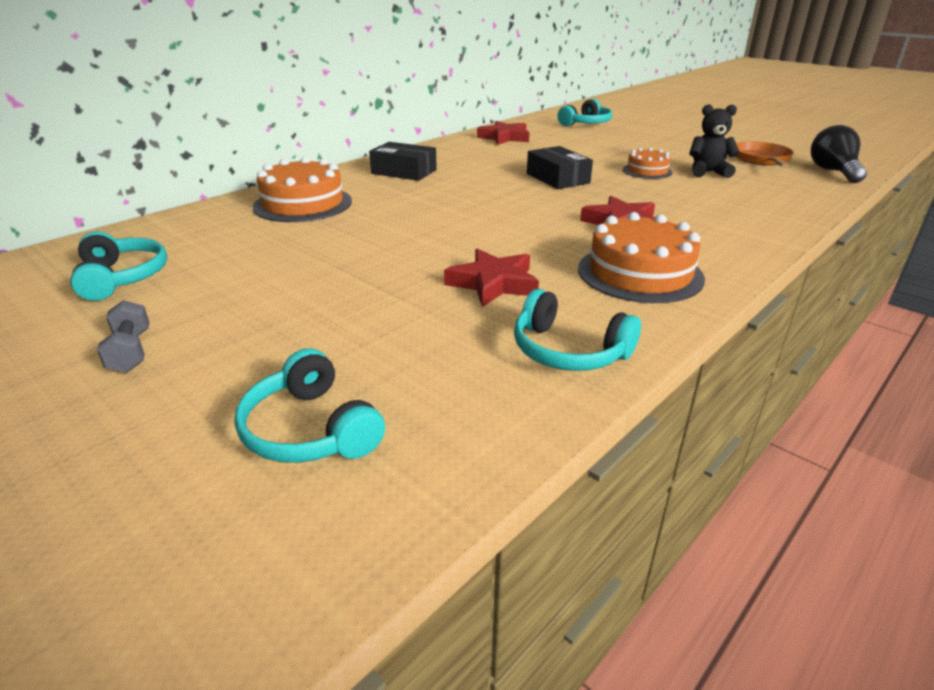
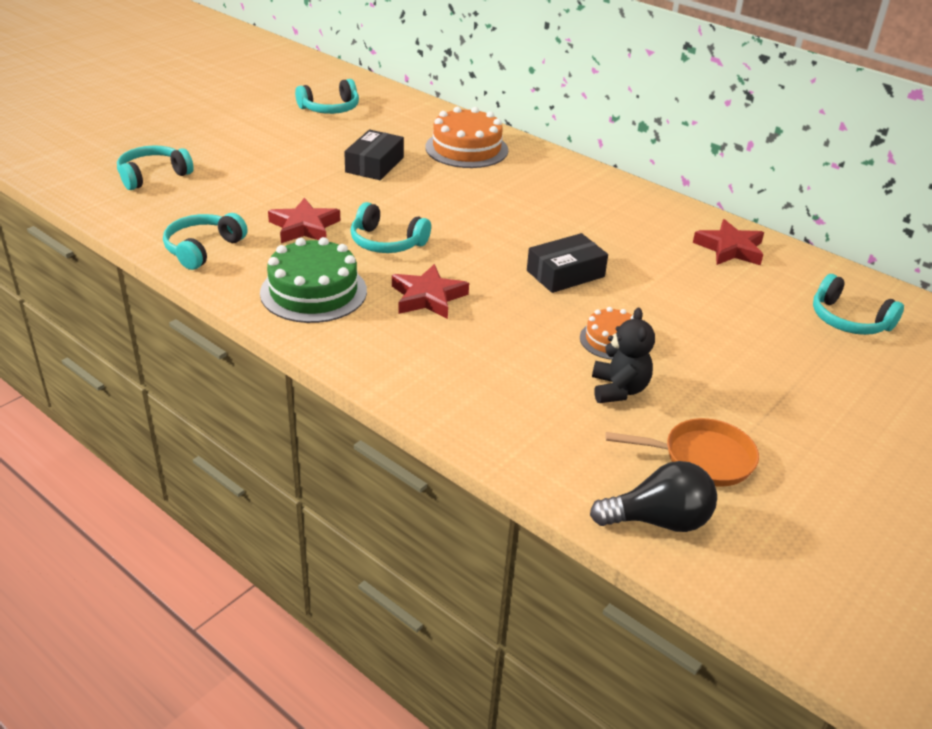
camera: 85 degrees right, 5 degrees up
grey dumbbell [97,300,150,373] -> none
black box [369,142,437,181] -> black box moved to [344,130,404,180]
orange cake [578,212,705,303] -> green cake [260,237,367,323]
none -> turquoise headphones [350,202,431,253]

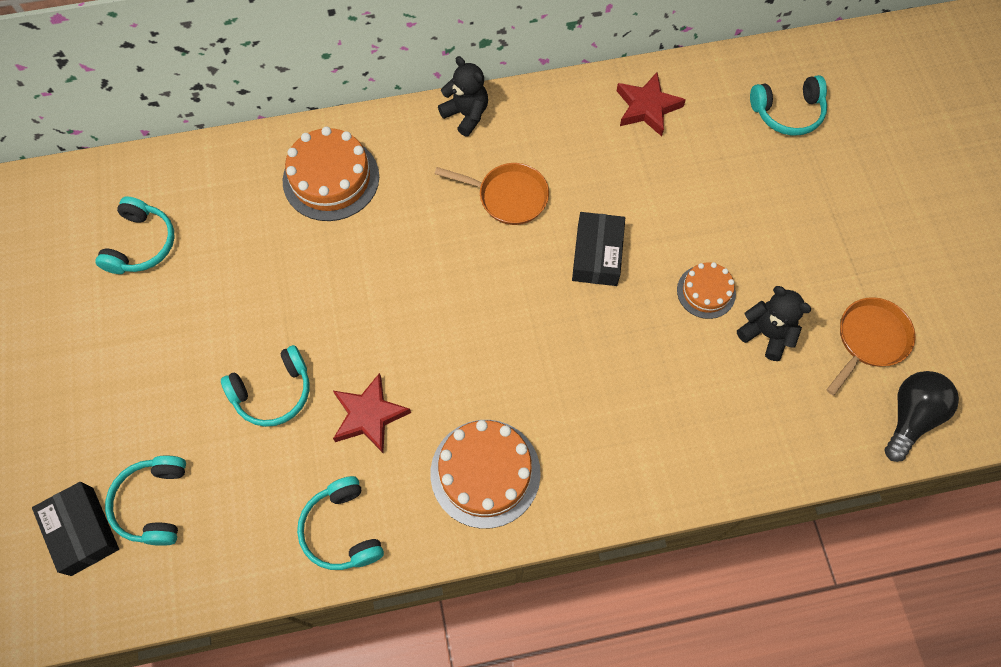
camera: 50 degrees left, 30 degrees up
green cake [260,237,367,323] -> orange cake [431,420,541,529]
black box [344,130,404,180] -> black box moved to [32,482,119,576]
turquoise headphones [350,202,431,253] -> turquoise headphones moved to [221,345,309,427]
red star [392,264,469,319] -> none
none -> orange pan [435,163,549,225]
none -> black teddy bear [438,56,488,136]

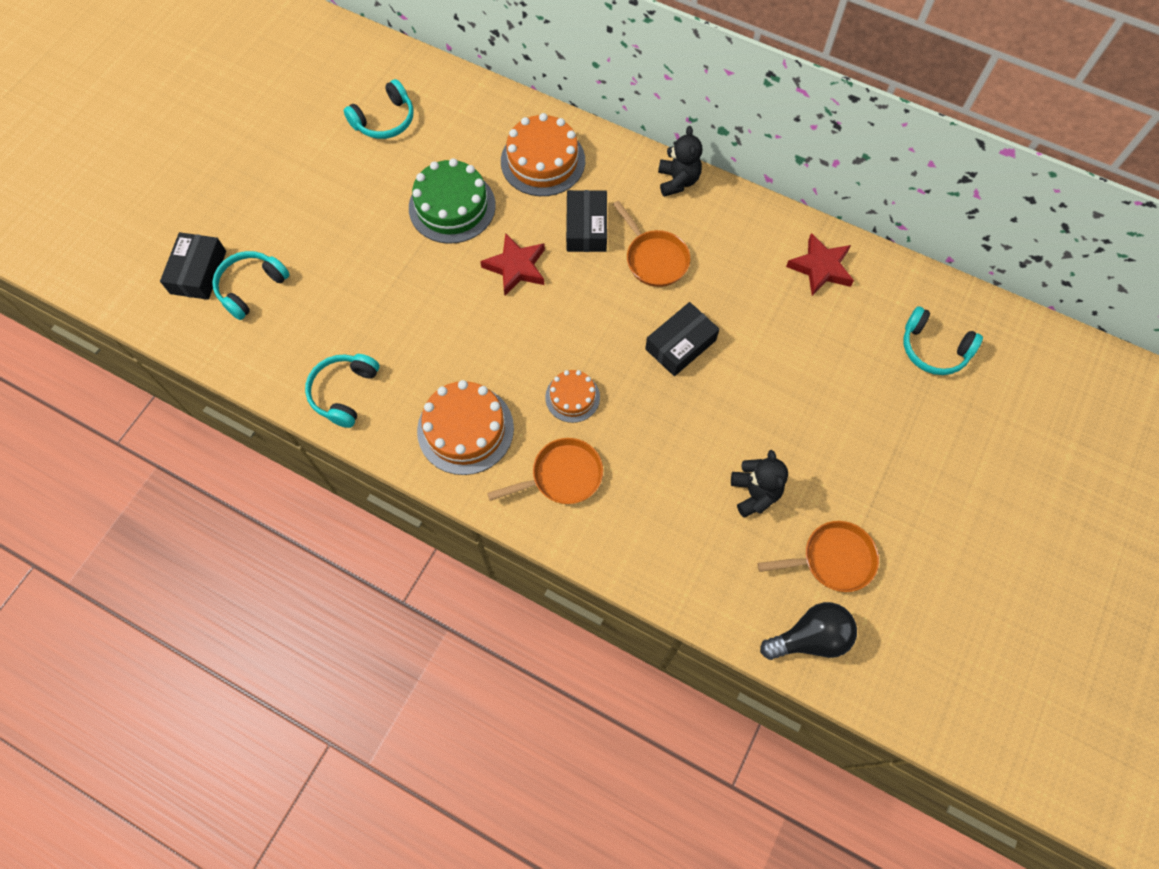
camera: 40 degrees right, 0 degrees up
turquoise headphones [221,345,309,427] -> none
red star [333,373,411,453] -> red star moved to [480,233,545,296]
orange cake [677,262,736,319] -> orange cake moved to [545,370,600,423]
none -> green cake [409,158,496,244]
none -> orange pan [487,438,603,504]
none -> black box [566,190,607,252]

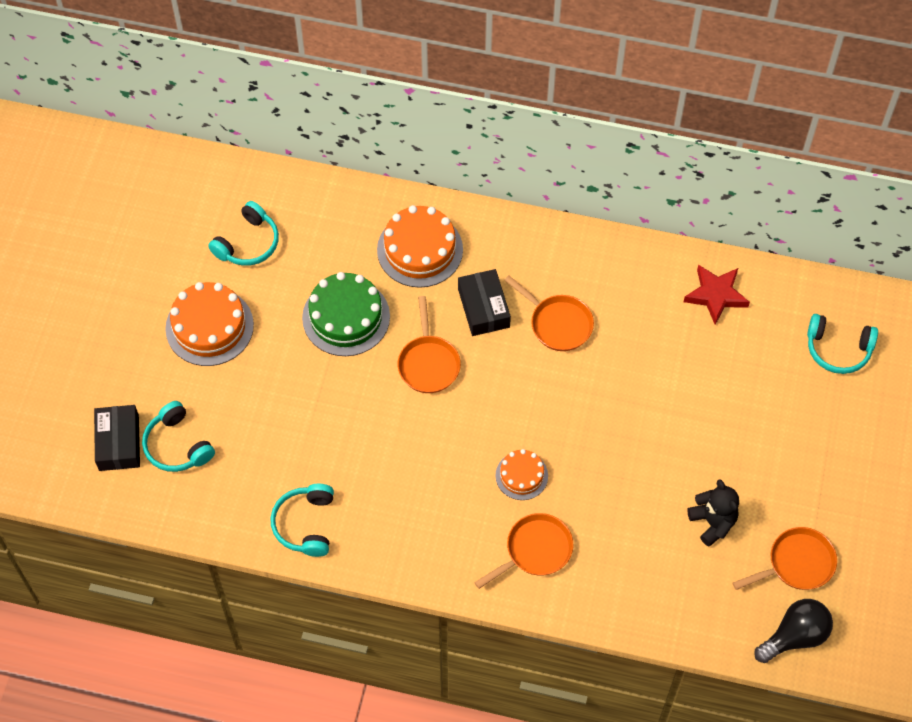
camera: 15 degrees left, 5 degrees down
turquoise headphones [212,251,290,320] -> turquoise headphones turned 60 degrees counterclockwise [142,401,215,472]
orange cake [417,380,514,475] -> orange cake moved to [165,282,254,366]
red star [480,233,545,296] -> orange pan [398,296,461,393]
black box [645,302,720,376] -> none
black teddy bear [658,126,702,197] -> none

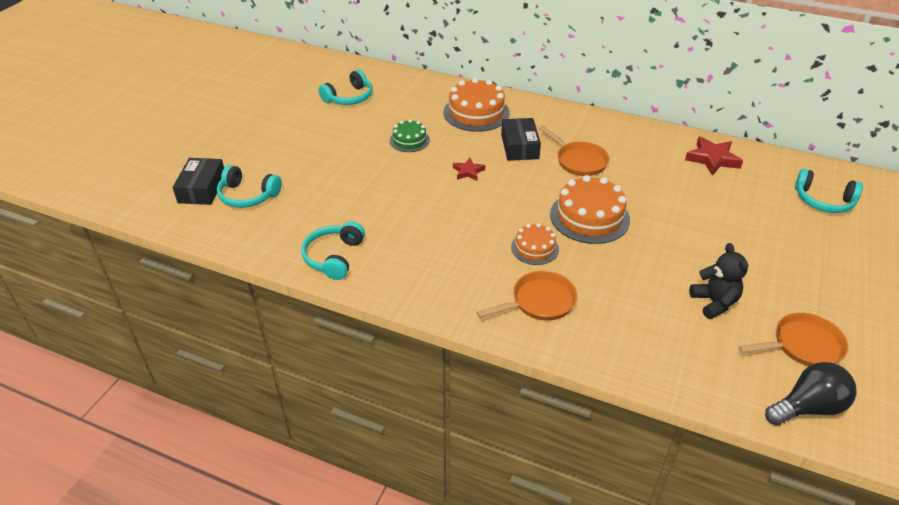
camera: 10 degrees right, 20 degrees down
turquoise headphones [142,401,215,472] -> turquoise headphones turned 45 degrees counterclockwise [217,165,282,208]
orange cake [165,282,254,366] -> orange cake moved to [550,175,630,244]
green cake [302,272,390,356] -> green cake [390,119,430,152], size x0.58
orange pan [398,296,461,393] -> red star [453,158,485,181]

